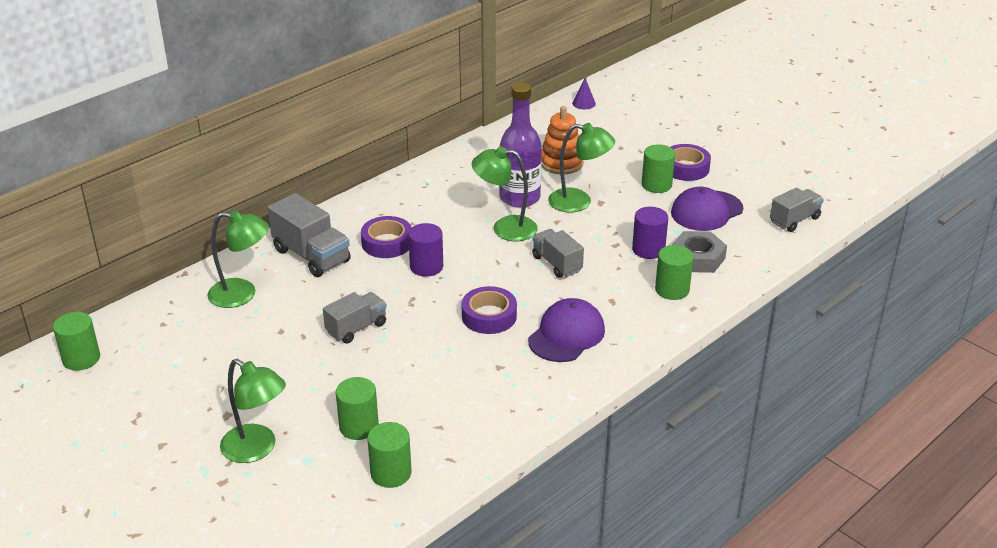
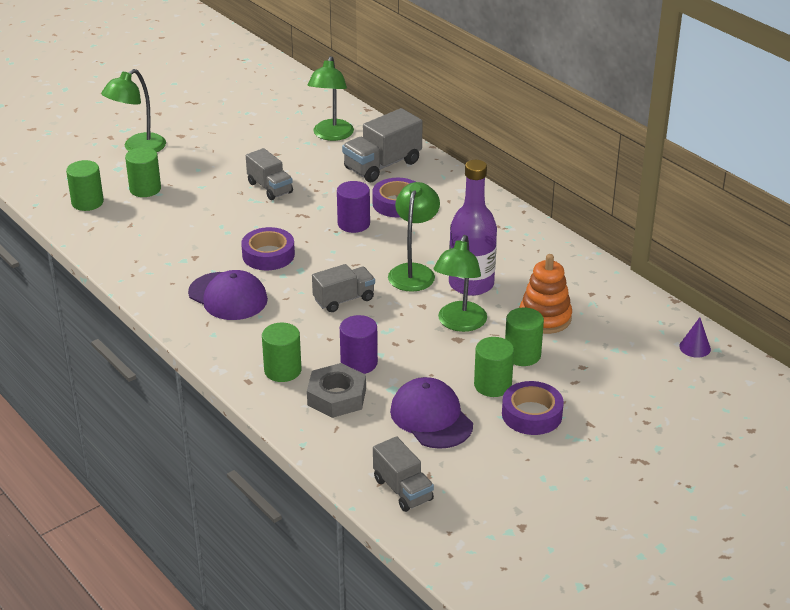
camera: 95 degrees right, 0 degrees up
green cylinder [53,312,100,371] -> green cylinder moved to [505,307,544,366]

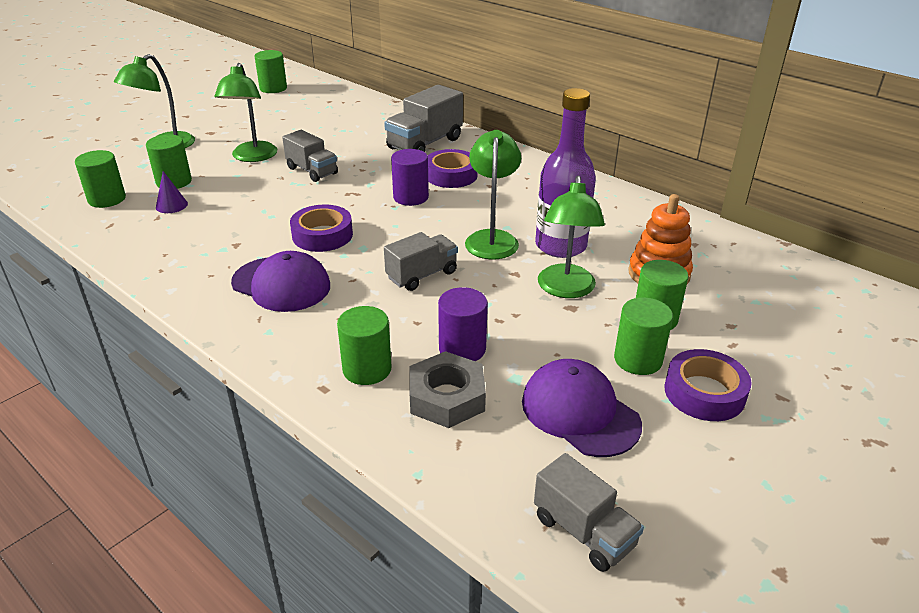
camera: 10 degrees left, 0 degrees up
green lamp [307,56,354,141] -> green lamp moved to [214,63,277,162]
purple cone [679,317,711,358] -> purple cone moved to [156,171,188,213]
none -> green cylinder [254,50,287,93]

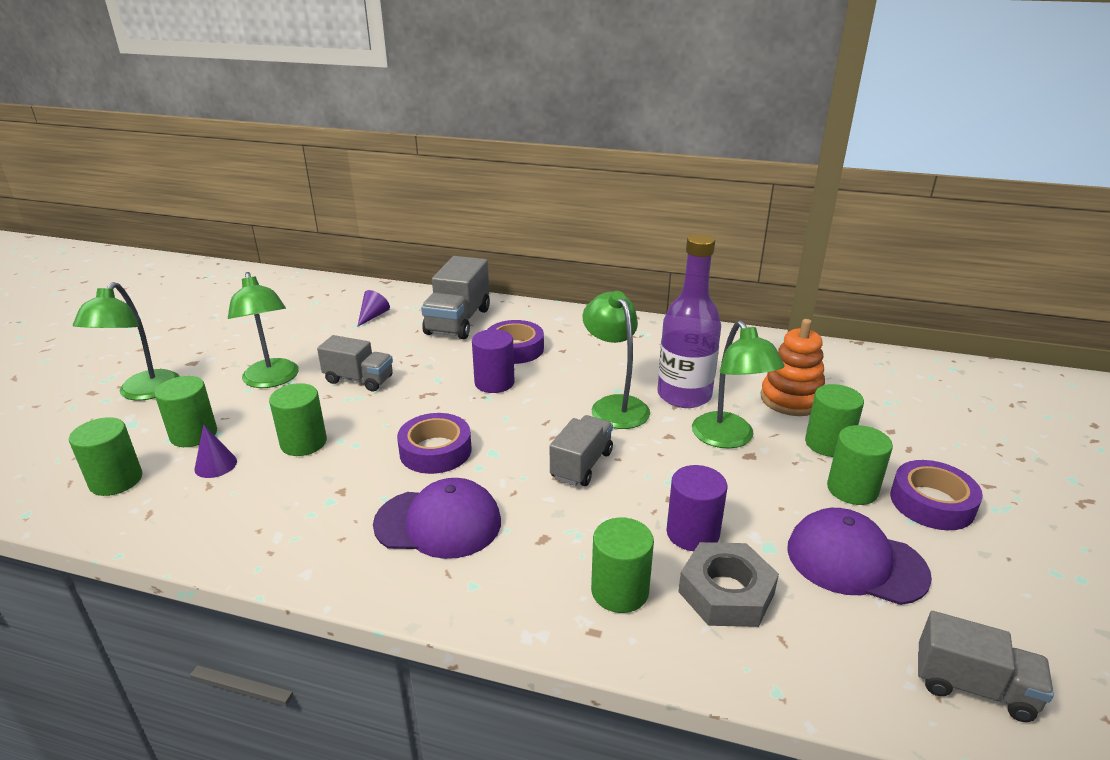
camera: 25 degrees left, 5 degrees down
green cylinder [254,50,287,93] -> green cylinder moved to [269,383,327,456]
none -> purple cone [357,290,390,327]

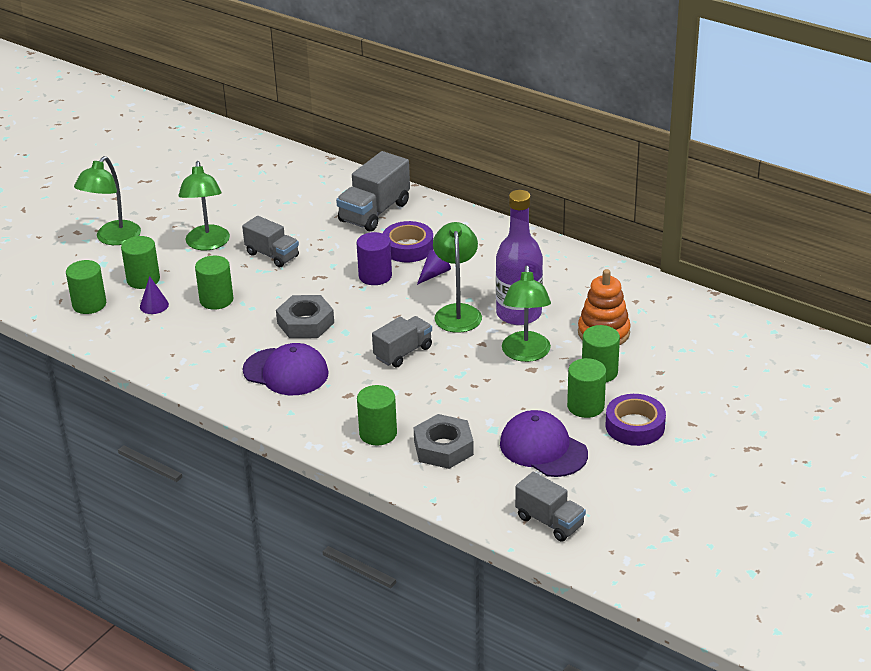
camera: 20 degrees right, 5 degrees up
purple cone [357,290,390,327] -> purple cone moved to [417,250,451,285]
purple tape [397,413,472,474] -> grey nut [276,295,334,338]
purple cylinder [666,465,727,551] -> none

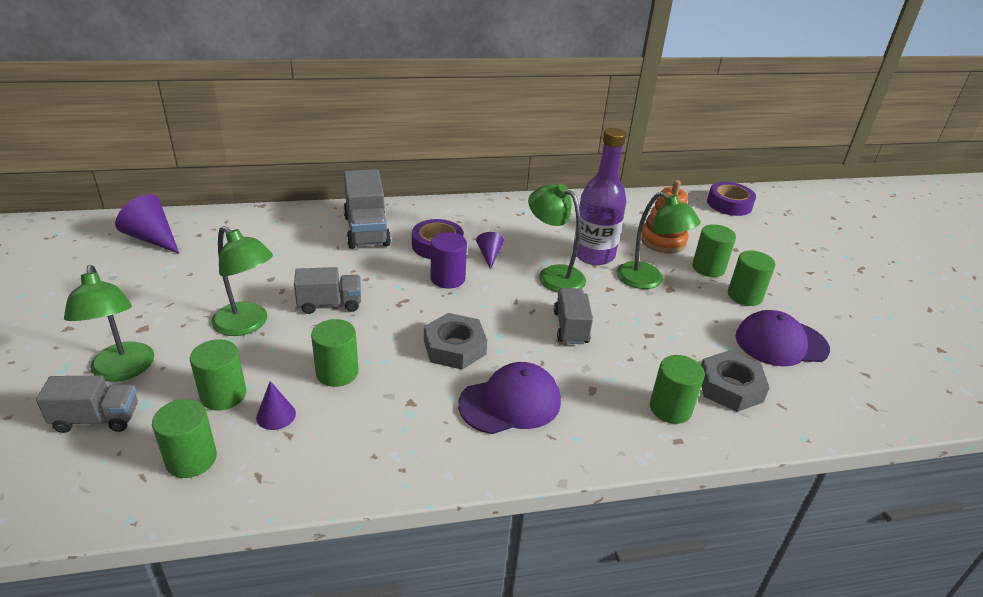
camera: 50 degrees left, 0 degrees up
grey truck [515,472,586,542] -> grey truck moved to [36,375,138,433]
purple tape [606,394,666,446] -> purple tape moved to [707,182,756,216]
none -> purple cone [115,194,180,254]

